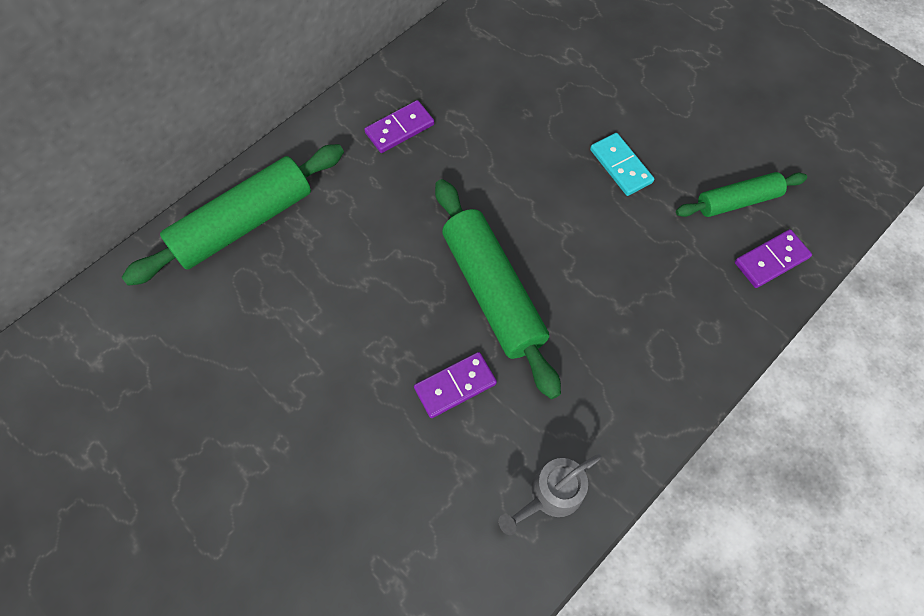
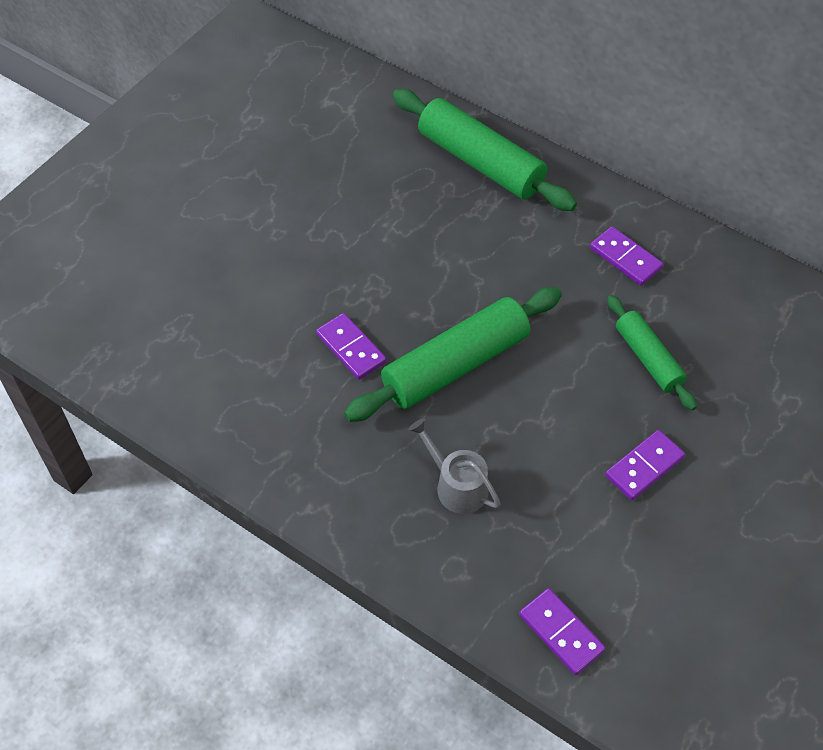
camera: 80 degrees right, 10 degrees down
grey watering can [499,454,601,535] -> grey watering can moved to [408,418,501,514]
turquoise domino [590,133,654,196] -> purple domino [605,430,685,500]
green rolling pin [676,172,807,217] -> green rolling pin moved to [607,295,697,411]

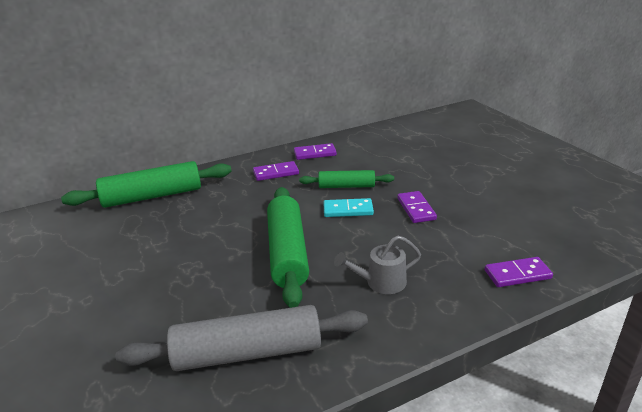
camera: 60 degrees left, 25 degrees down
purple domino [316,313,387,380] -> purple domino moved to [294,143,337,160]
none -> grey rolling pin [116,305,368,371]
none -> turquoise domino [323,198,374,217]

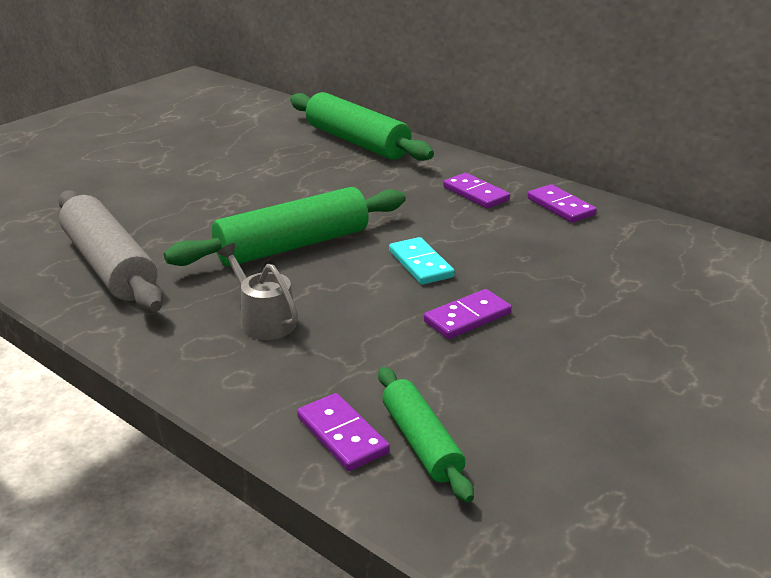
camera: 65 degrees right, 0 degrees up
green rolling pin [299,170,394,188] -> green rolling pin moved to [378,367,474,503]

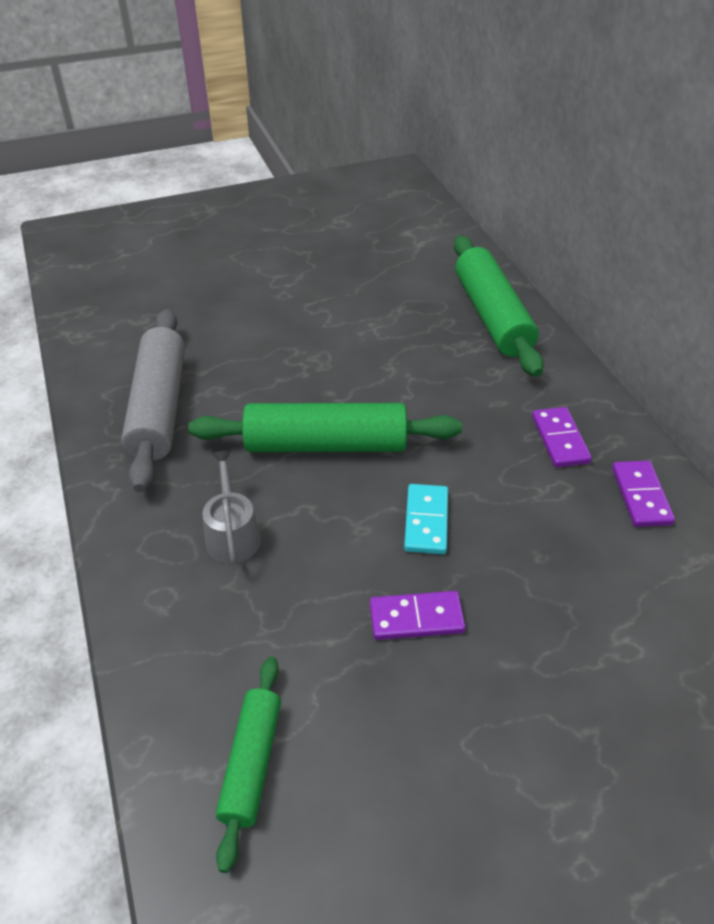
camera: 30 degrees right, 15 degrees up
purple domino [297,393,390,471] -> none

